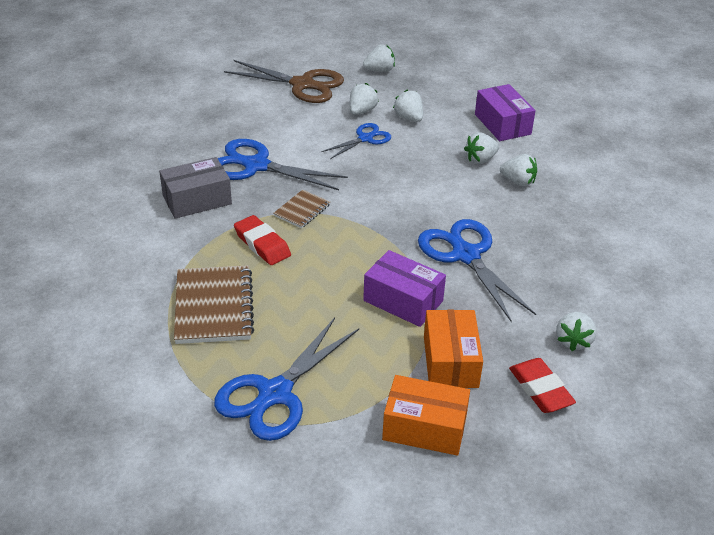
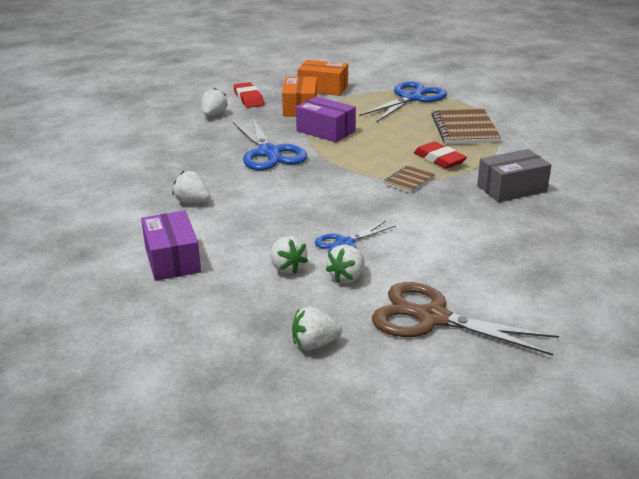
camera: 175 degrees left, 10 degrees down
blue scissors [217,139,348,190] -> none
white strawberry [464,132,499,164] -> none

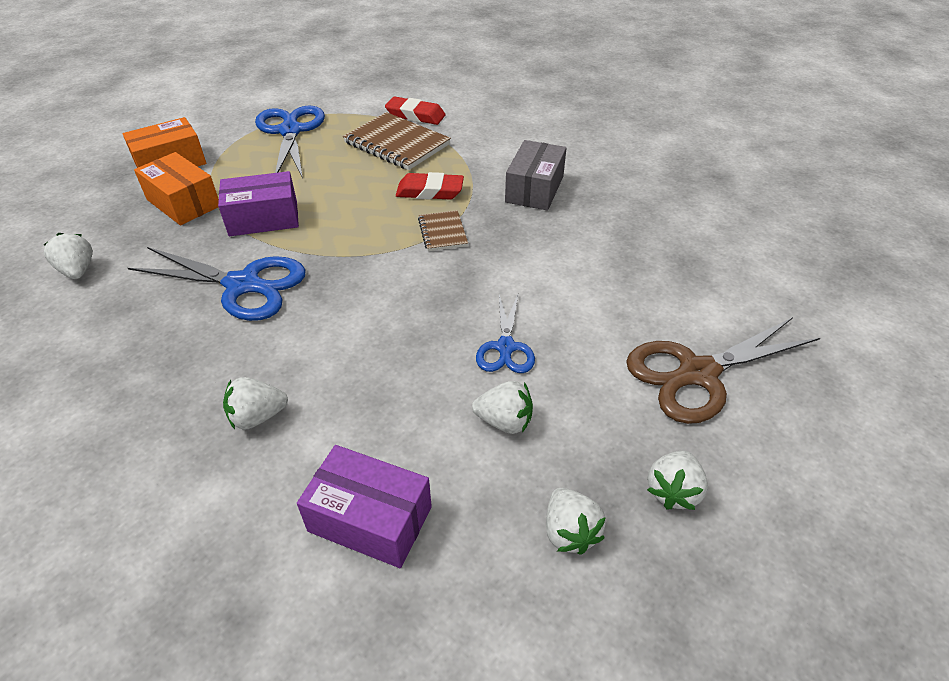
camera: 50 degrees left, 15 degrees up
red eraser [233,82,264,108] -> red eraser moved to [385,97,446,125]
white strawberry [326,245,364,283] -> white strawberry moved to [546,488,606,555]

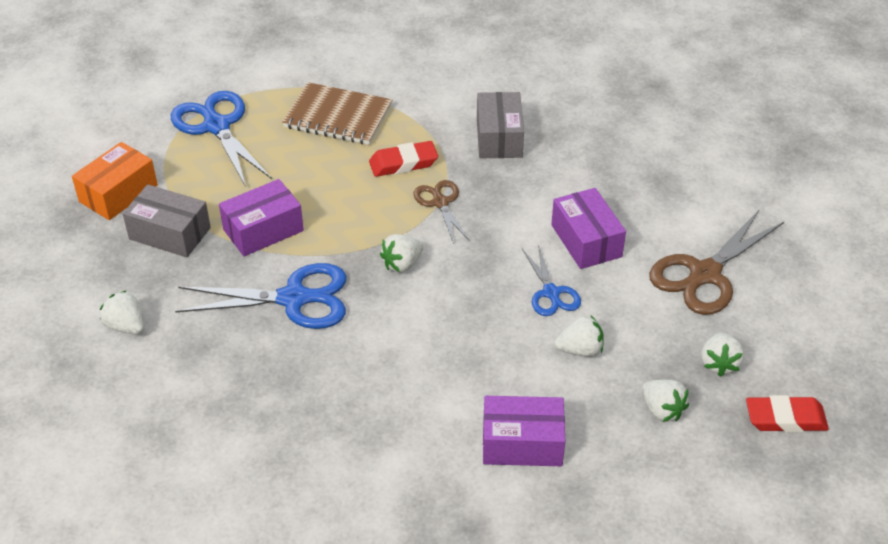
camera: 20 degrees left, 0 degrees up
orange box [134,152,219,225] -> grey box [123,184,211,257]
white strawberry [223,377,288,430] -> white strawberry moved to [380,234,423,273]
red eraser [385,97,446,125] -> red eraser moved to [746,395,829,432]
brown notebook [418,210,468,251] -> brown scissors [413,180,470,244]
none -> purple box [551,188,626,269]

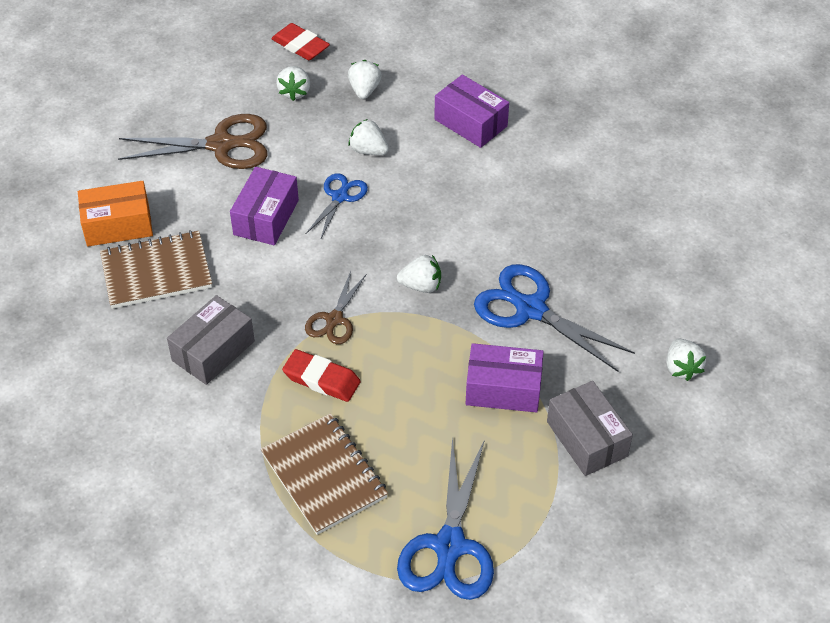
camera: 140 degrees left, 5 degrees up
orange box [72,142,158,220] -> orange box moved to [78,181,153,246]
white strawberry [701,333,744,377] -> white strawberry turned 135 degrees clockwise [276,66,310,101]
none -> brown notebook [100,230,212,309]

